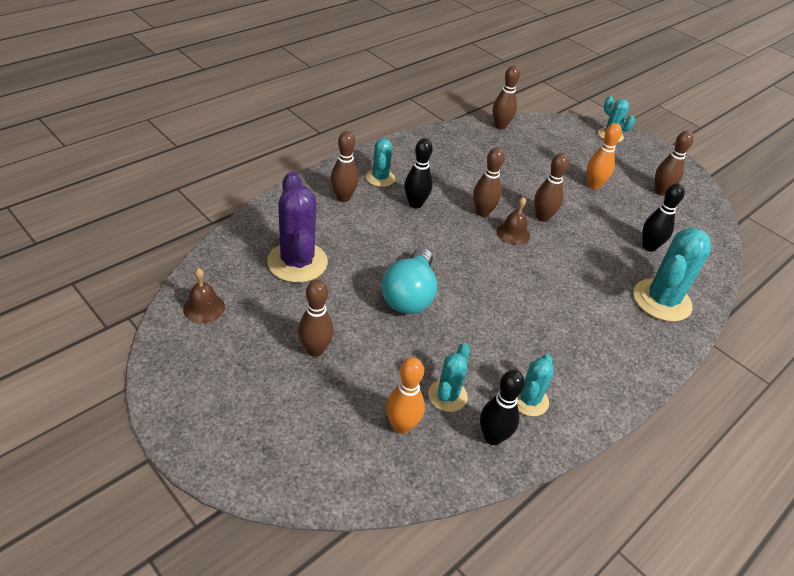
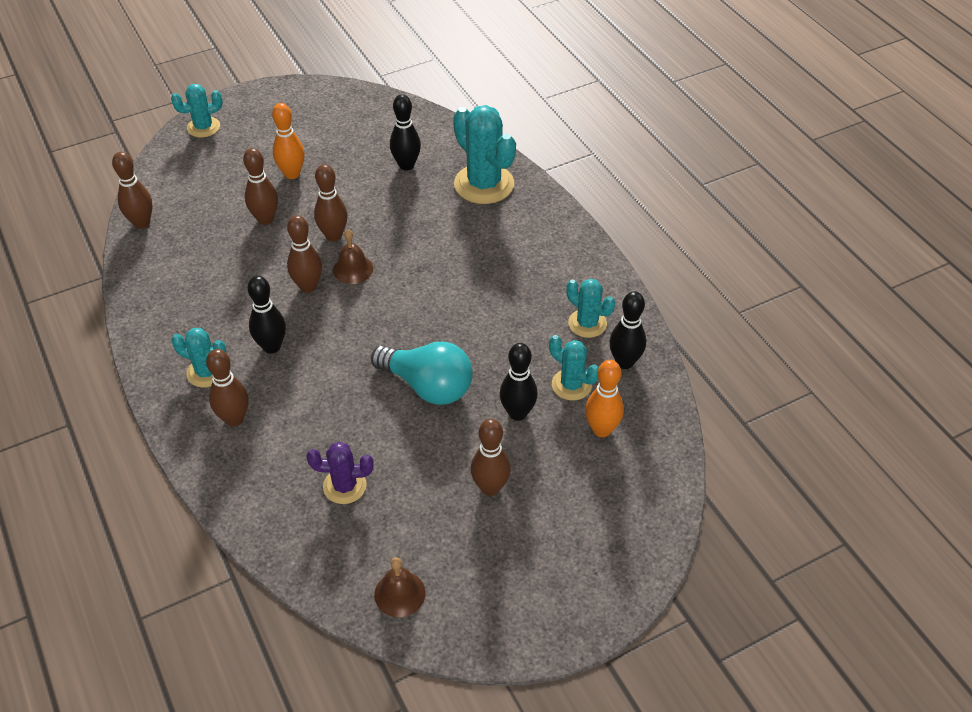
camera: 70 degrees left, 5 degrees up
purple cactus [267,172,328,283] -> purple cactus [306,442,374,504], size x0.57
brown bowling pin [655,131,694,196] -> brown bowling pin moved to [243,148,278,225]
none -> black bowling pin [500,343,538,421]

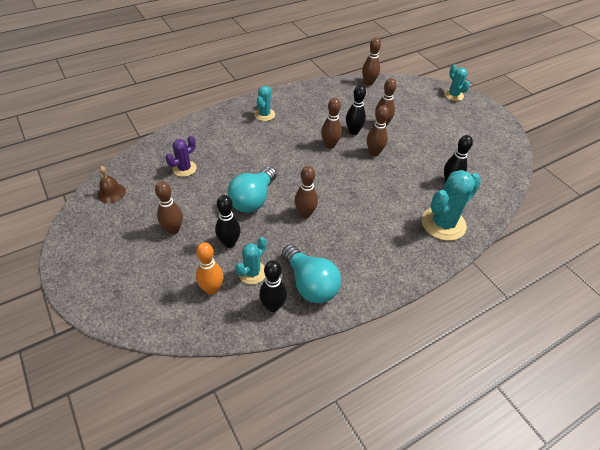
camera: 85 degrees right, 0 degrees up
brown bowling pin [206,349,249,426] -> brown bowling pin moved to [295,166,318,218]
black bowling pin [247,276,286,354] -> black bowling pin moved to [346,85,366,135]
orange bowling pin [272,103,305,179] -> none
purple cactus [306,442,374,504] -> purple cactus turned 45 degrees clockwise [166,136,196,177]
brown bell [333,229,373,284] -> none
turquoise cactus [566,279,615,338] -> turquoise light bulb [282,245,341,303]

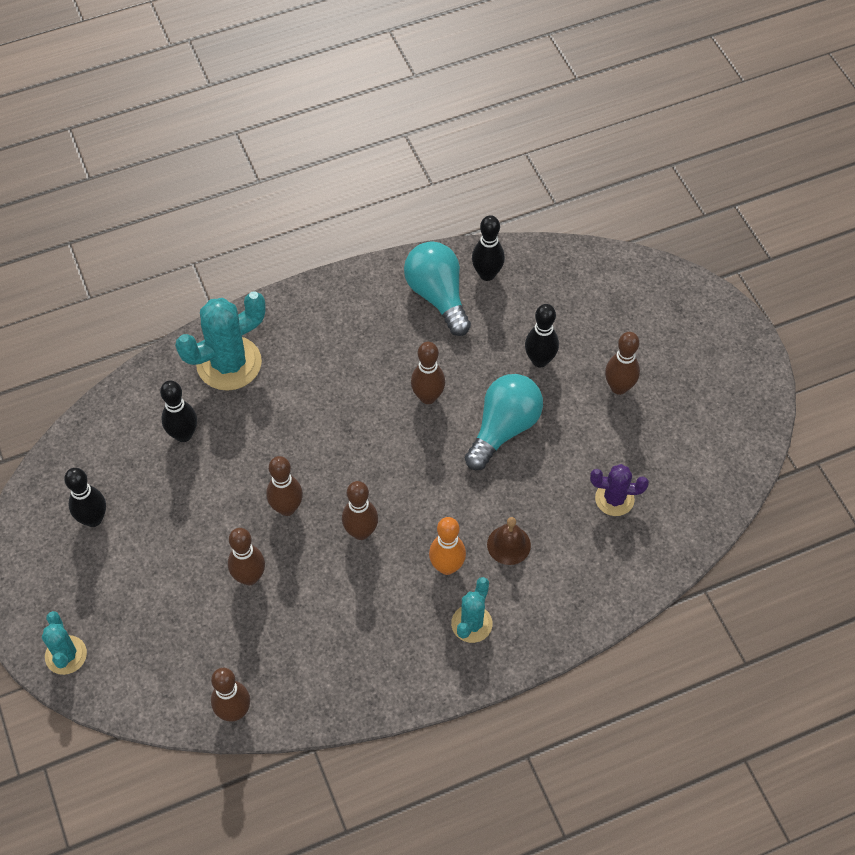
camera: 170 degrees left, 10 degrees up
brown bell [98,166,126,203] -> brown bell moved to [487,517,531,565]
purple cactus [166,136,196,177] -> purple cactus turned 45 degrees clockwise [590,464,649,516]
orange bowling pin [196,242,223,295] -> orange bowling pin moved to [429,517,466,575]
turquoise cactus [235,237,267,284] -> none
black bowling pin [346,85,366,135] -> black bowling pin moved to [64,468,106,527]

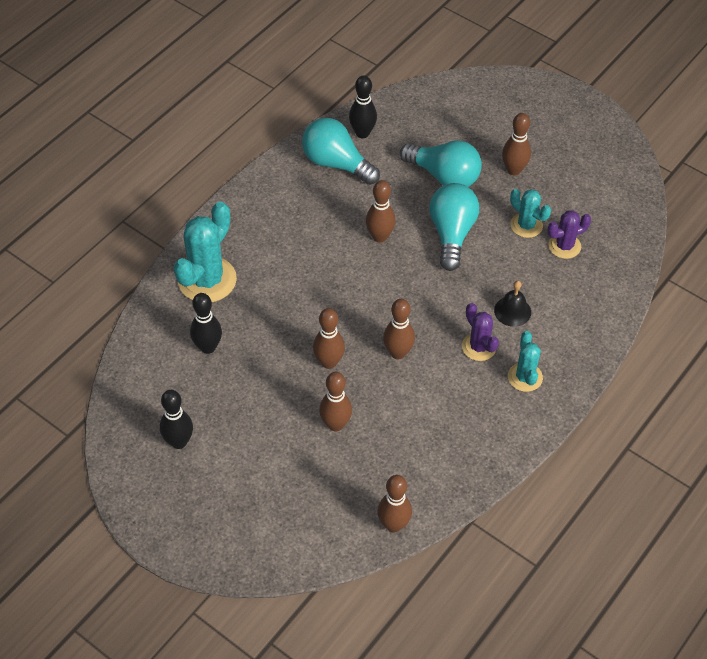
camera: 30 degrees left, 5 degrees down
turquoise cactus [42,611,87,675] -> turquoise cactus moved to [510,189,551,238]
orange bowling pin [429,517,466,575] -> purple cactus [462,303,499,361]
brown bell [487,517,531,565] -> black bell [494,281,531,327]
black bowling pin [525,304,559,368] -> turquoise light bulb [400,140,482,187]

